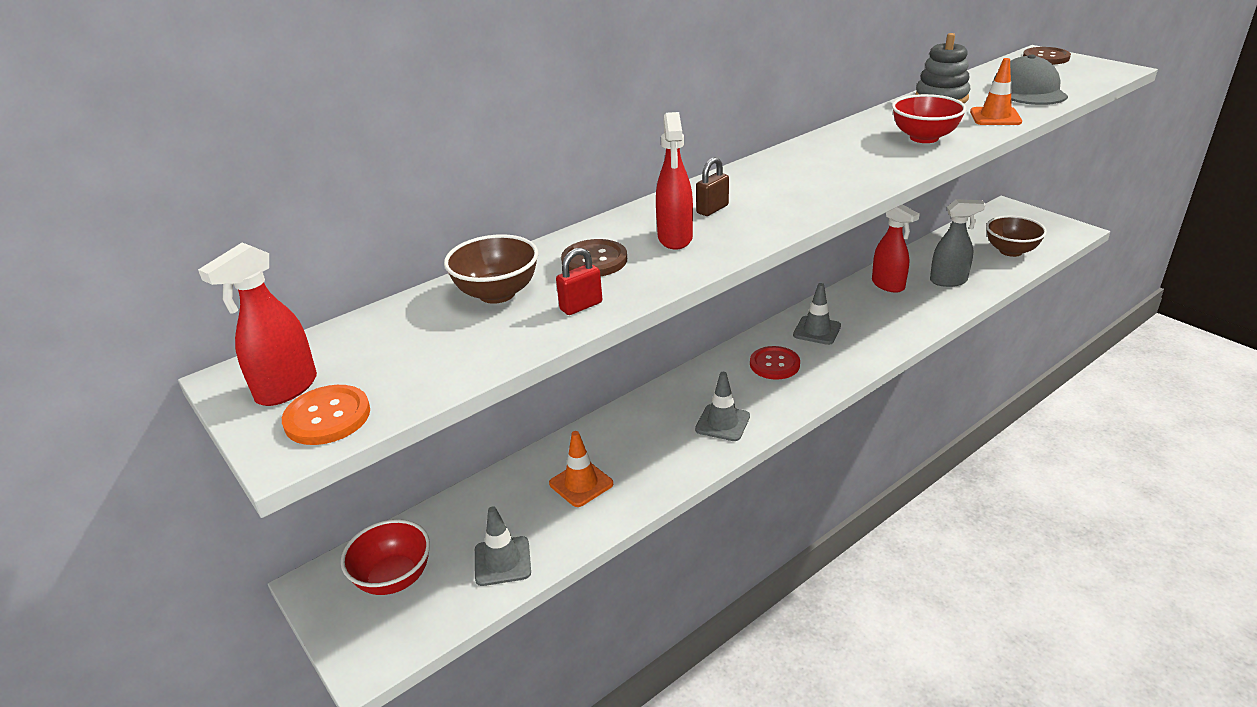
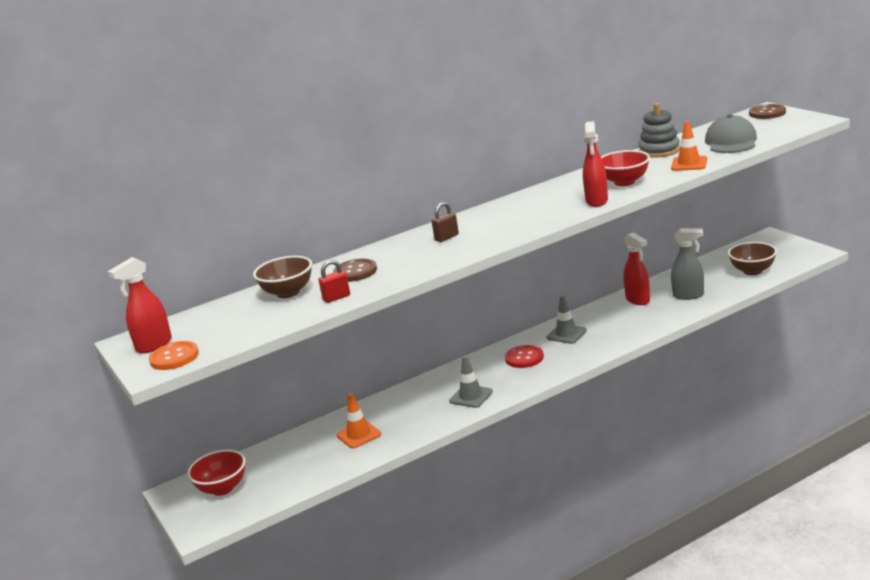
camera: 10 degrees right, 10 degrees down
grey traffic cone [475,506,531,586] -> none
red spray bottle [656,112,693,250] -> red spray bottle moved to [583,121,608,207]

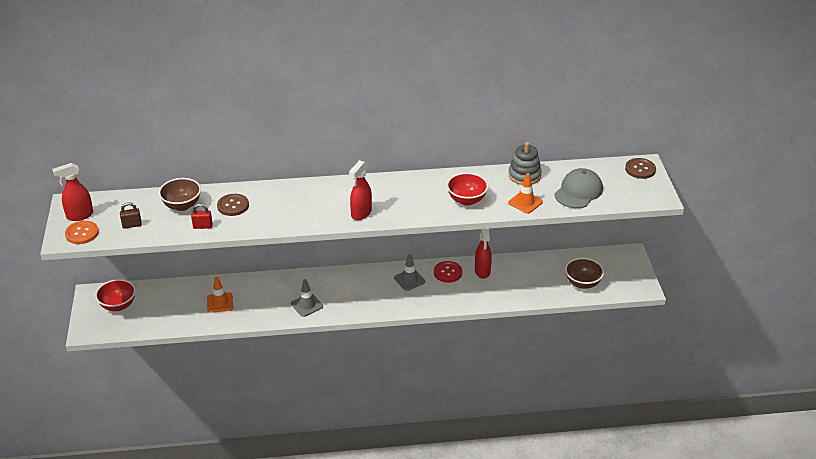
camera: 20 degrees right, 15 degrees up
brown padlock [432,202,459,242] -> brown padlock moved to [120,202,142,229]
red button [505,345,544,368] -> red button moved to [434,261,462,283]
red spray bottle [583,121,608,207] -> red spray bottle moved to [349,160,372,220]
grey spray bottle [671,228,704,300] -> none

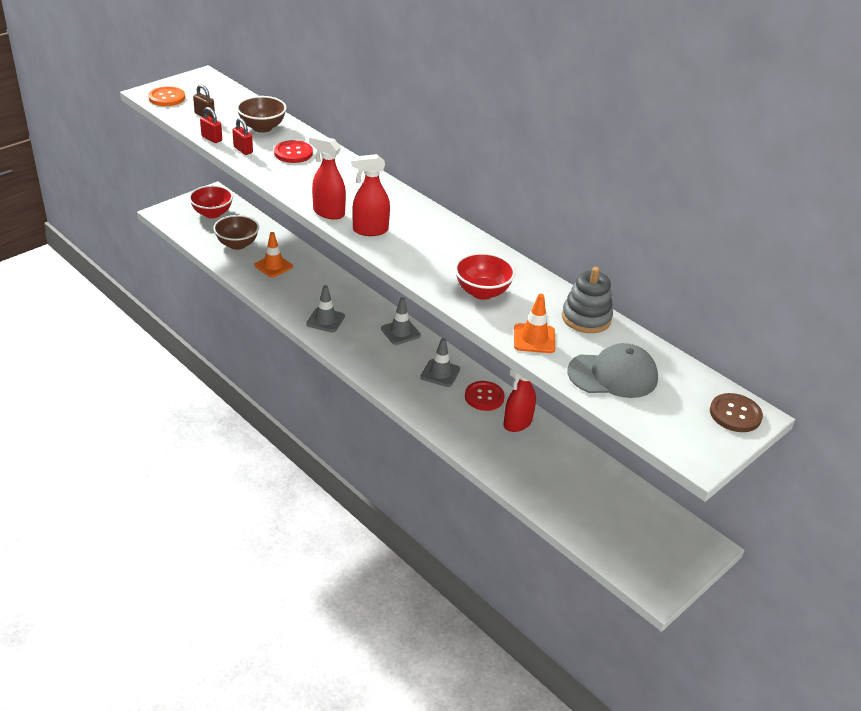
camera: 50 degrees right, 0 degrees up
red spray bottle [52,163,93,221] -> red spray bottle moved to [309,135,346,220]
brown button [217,194,249,216] -> red button [274,140,313,163]
brown bowl [565,258,604,289] -> brown bowl moved to [213,215,259,250]
none -> red padlock [200,107,222,143]
none -> grey traffic cone [381,297,421,345]

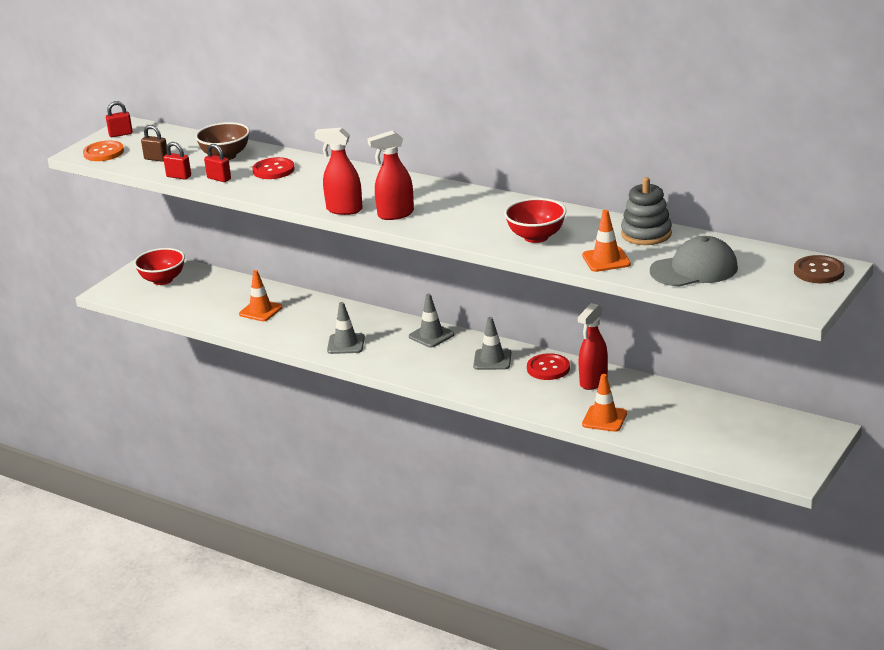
camera: 10 degrees left, 10 degrees down
brown bowl [213,215,259,250] -> none
none -> red padlock [106,101,133,137]
none -> orange traffic cone [582,374,627,432]

